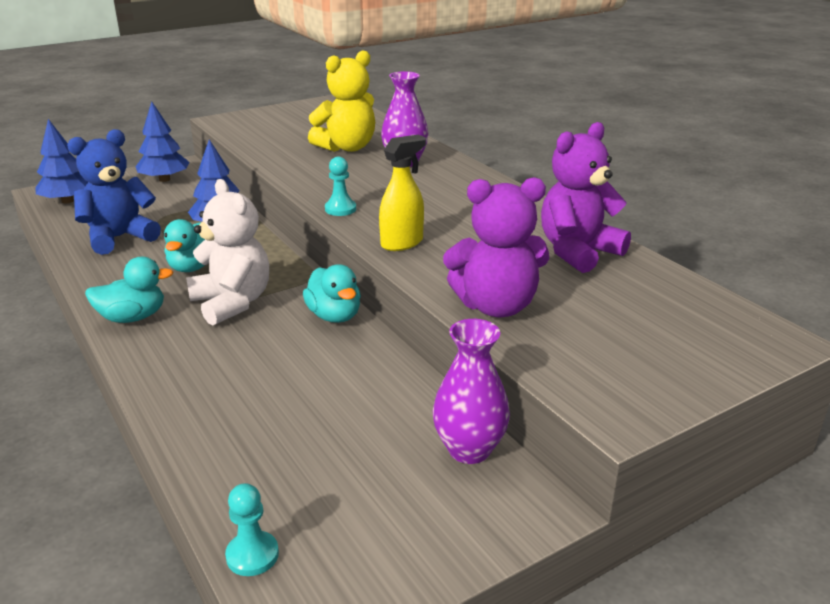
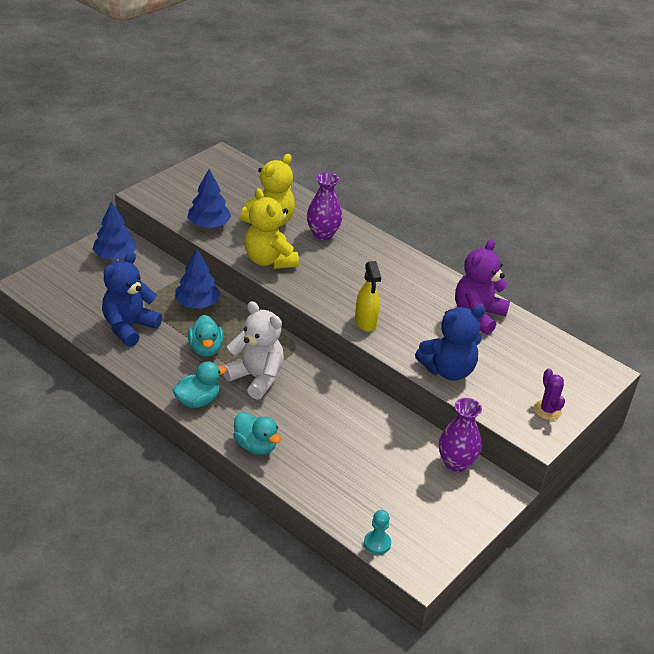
camera: 20 degrees left, 10 degrees up
blue tree [36,119,88,204] -> blue tree moved to [187,169,231,228]
turquoise duck [303,264,361,323] -> turquoise duck moved to [233,412,281,455]
turquoise pawn [325,157,356,216] -> none
yellow spray bottle [379,135,426,251] -> yellow spray bottle turned 135 degrees clockwise [355,261,381,332]
purple teddy bear [443,177,550,317] -> blue teddy bear [415,305,485,381]
none -> yellow teddy bear [245,188,299,269]
none -> purple cactus [534,368,565,420]

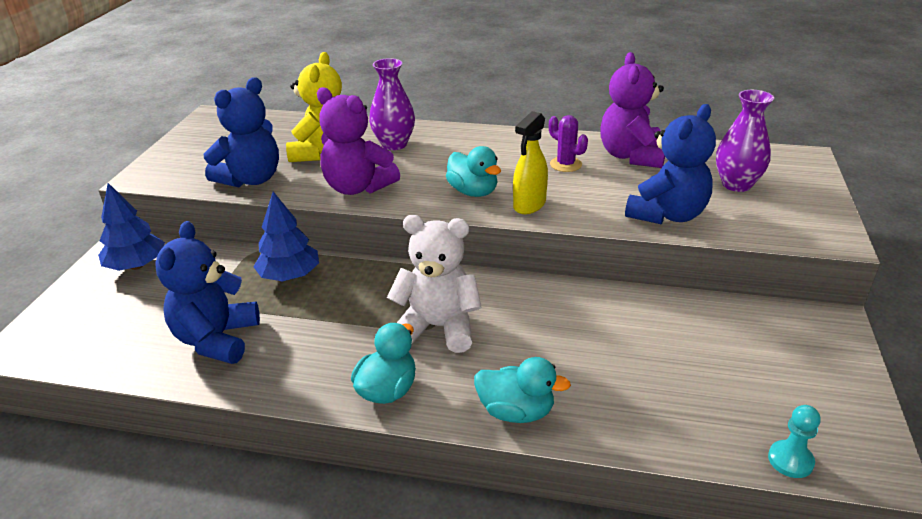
camera: 25 degrees left, 5 degrees down
blue tree [187,169,231,228] -> blue teddy bear [204,77,279,187]
turquoise duck [188,315,224,357] -> turquoise duck moved to [446,146,501,197]
yellow teddy bear [245,188,299,269] -> purple teddy bear [317,87,400,195]
yellow spray bottle [355,261,381,332] -> yellow spray bottle turned 75 degrees clockwise [513,111,548,214]
purple vase [439,398,482,472] -> purple vase moved to [716,90,774,192]
purple cactus [534,368,565,420] -> purple cactus moved to [549,115,588,172]

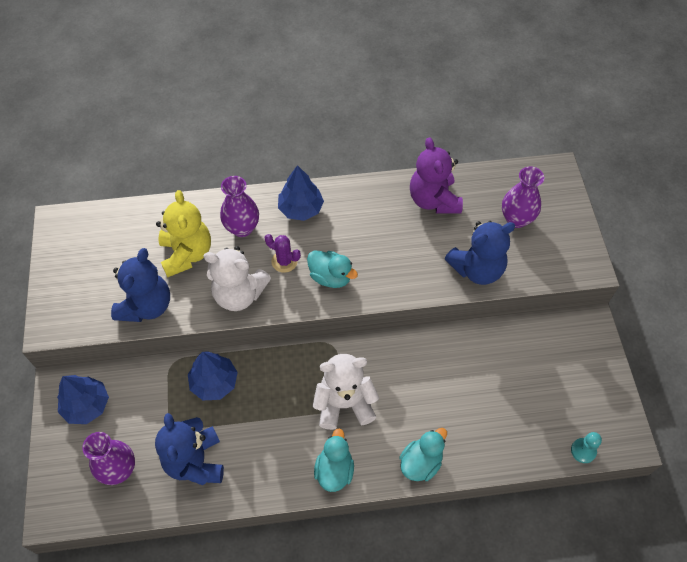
camera: 20 degrees left, 25 degrees up
purple teddy bear [317,87,400,195] -> white teddy bear [203,246,271,311]
turquoise duck [474,357,571,423] -> turquoise duck turned 45 degrees counterclockwise [399,428,447,481]
yellow spray bottle [513,111,548,214] -> none
purple cactus [549,115,588,172] -> purple cactus moved to [265,234,301,273]
blue teddy bear [625,104,716,225] -> blue teddy bear turned 45 degrees clockwise [445,221,515,285]
none -> purple vase [82,432,135,485]
none -> blue tree [278,165,324,221]

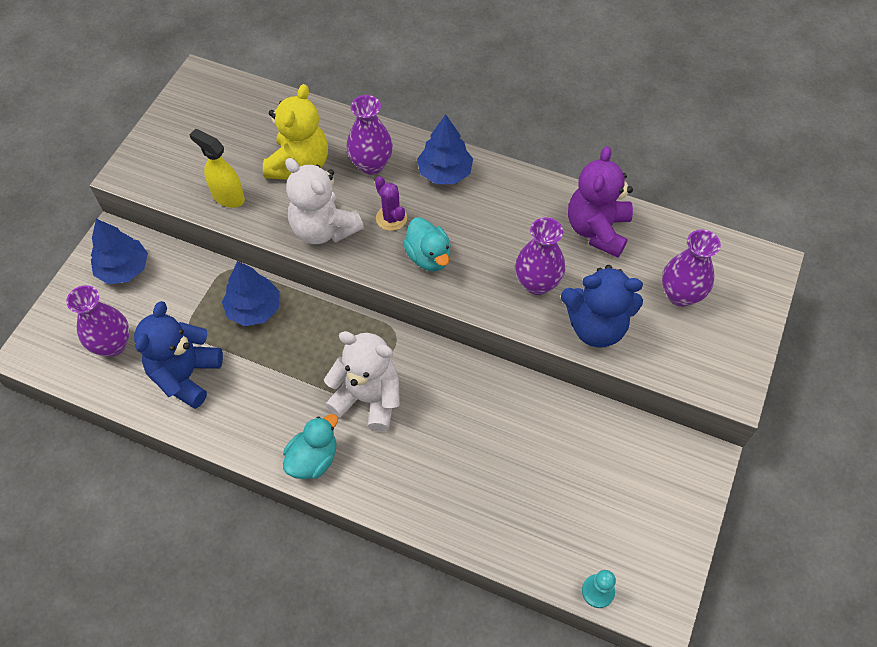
camera: 30 degrees right, 0 degrees up
blue teddy bear [111,248,170,322] -> yellow spray bottle [189,129,245,208]
turquoise duck [399,428,447,481] -> none
none -> purple vase [515,218,565,295]

